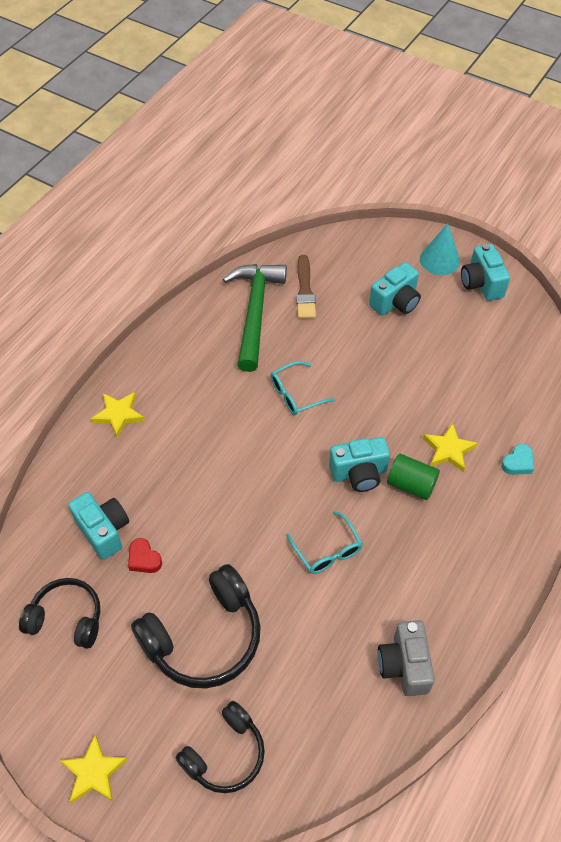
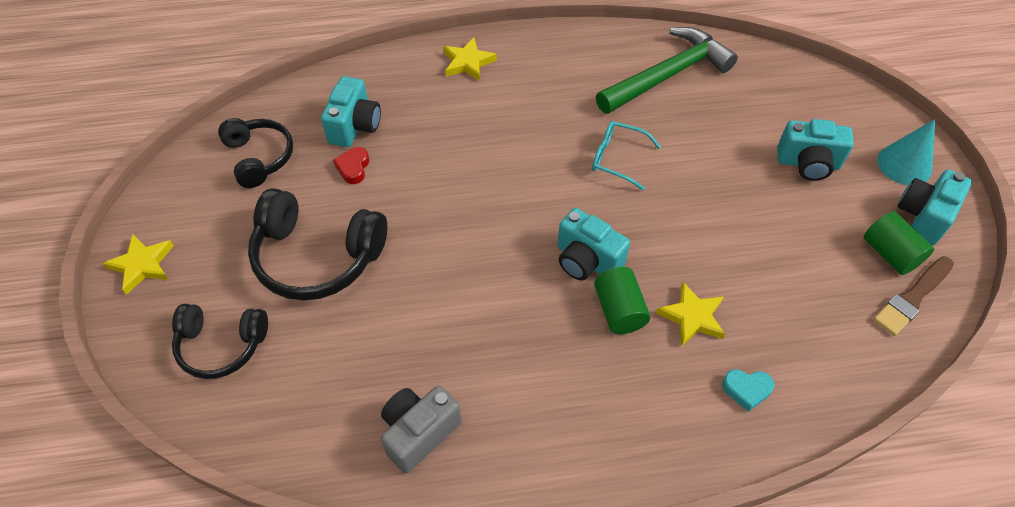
camera: 50 degrees right, 0 degrees up
turquoise glasses [286,511,363,574] -> none
brown brush [296,255,316,319] -> brown brush moved to [873,256,954,336]
none -> green cylinder [863,211,934,275]

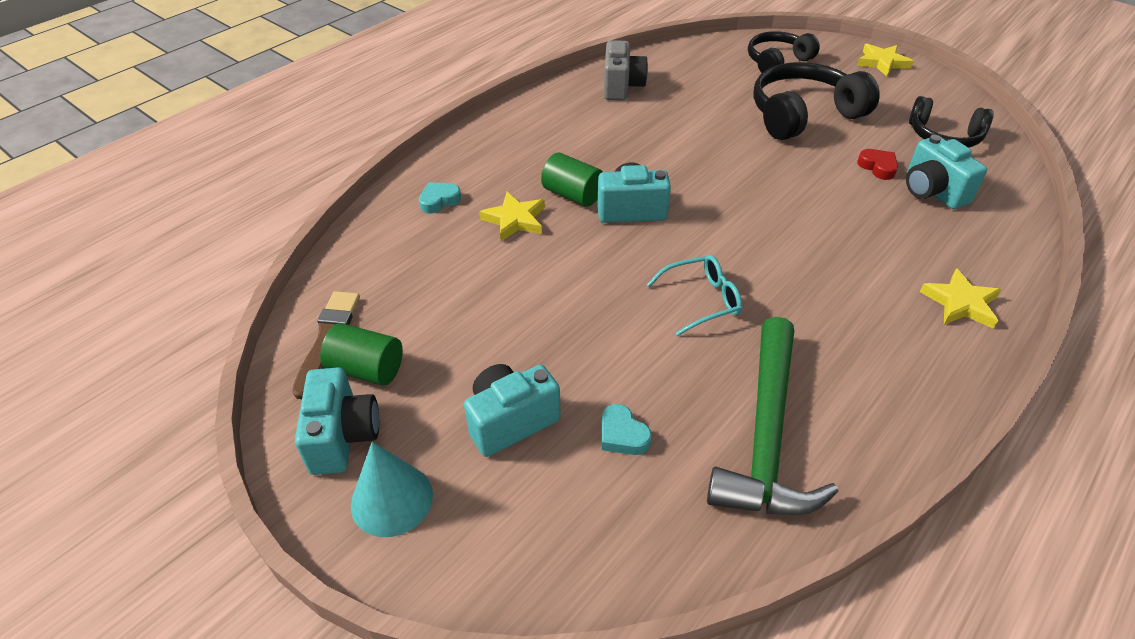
camera: 140 degrees right, 10 degrees down
none -> turquoise heart [602,404,652,455]

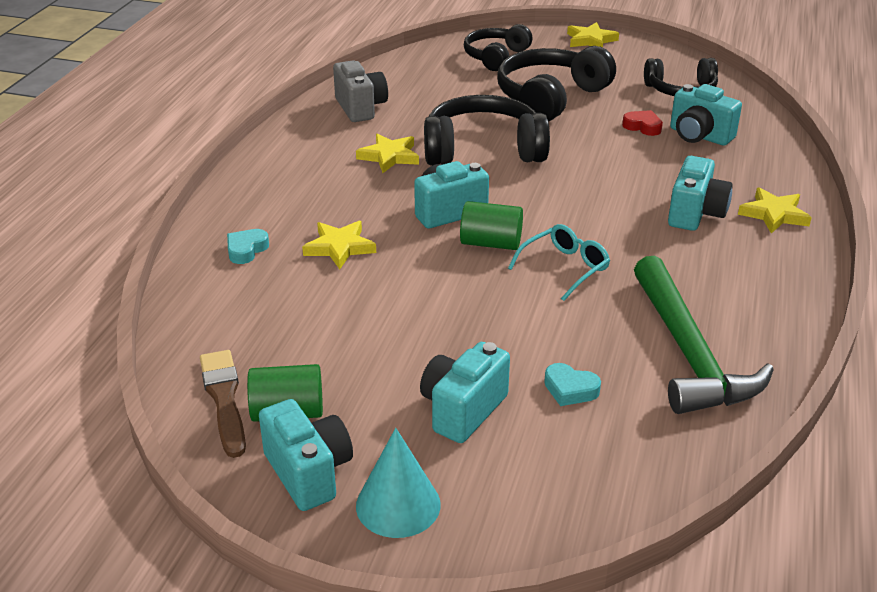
camera: 25 degrees left, 10 degrees down
green cylinder [541,152,603,207] -> green cylinder moved to [460,201,523,250]
none -> yellow star [356,134,419,173]
none -> black headphones [424,95,550,166]
none -> turquoise camera [668,156,733,231]

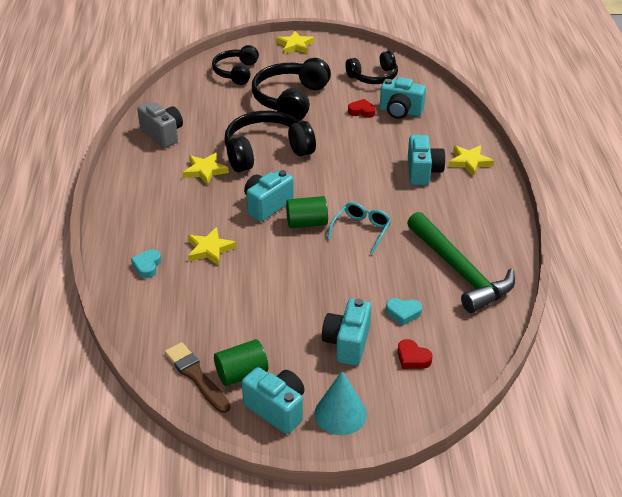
camera: 20 degrees left, 5 degrees up
none -> red heart [398,339,433,369]

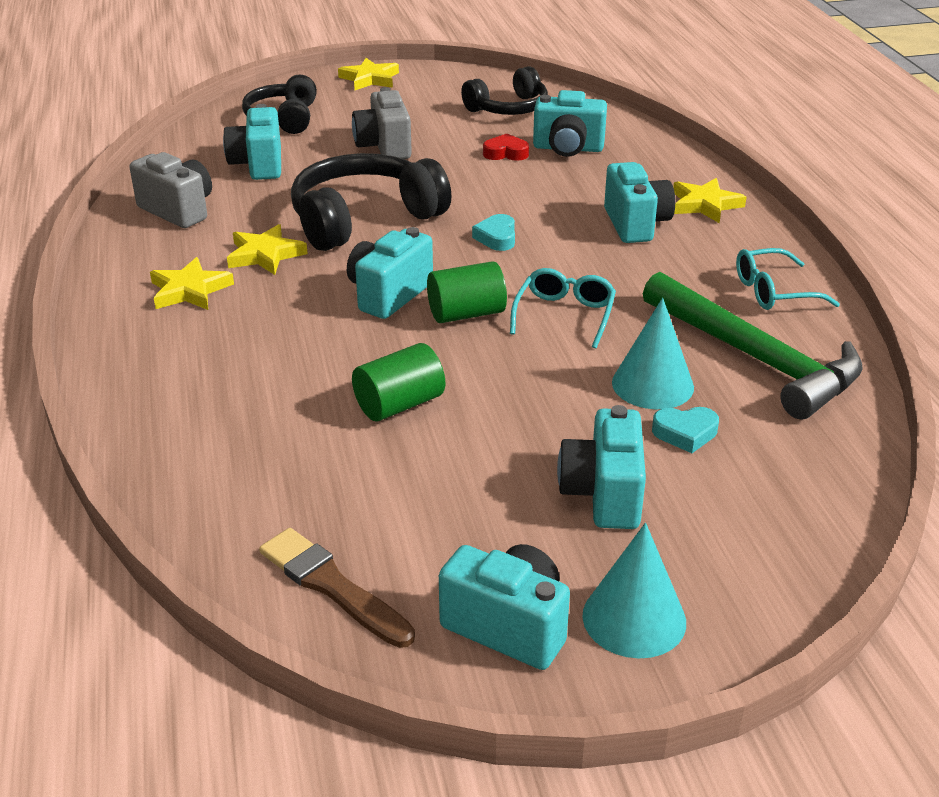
camera: 10 degrees left, 5 degrees down
turquoise heart [131,249,161,278] -> turquoise heart moved to [472,214,515,251]
yellow star [188,227,236,266] -> yellow star moved to [150,257,234,310]
green cylinder [214,339,268,386] -> green cylinder moved to [352,343,445,421]
black headphones [252,58,331,121] -> grey camera [352,87,412,159]
red heart [398,339,433,369] -> none
none -> turquoise camera [223,104,281,180]
none -> turquoise cone [612,298,694,409]
none -> turquoise glasses [736,248,840,310]

